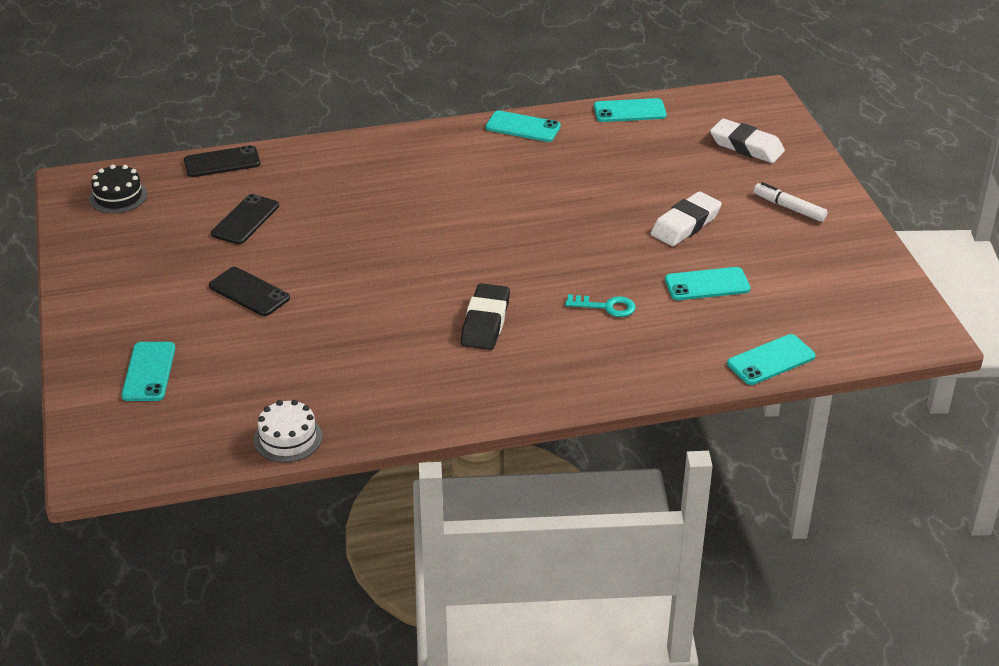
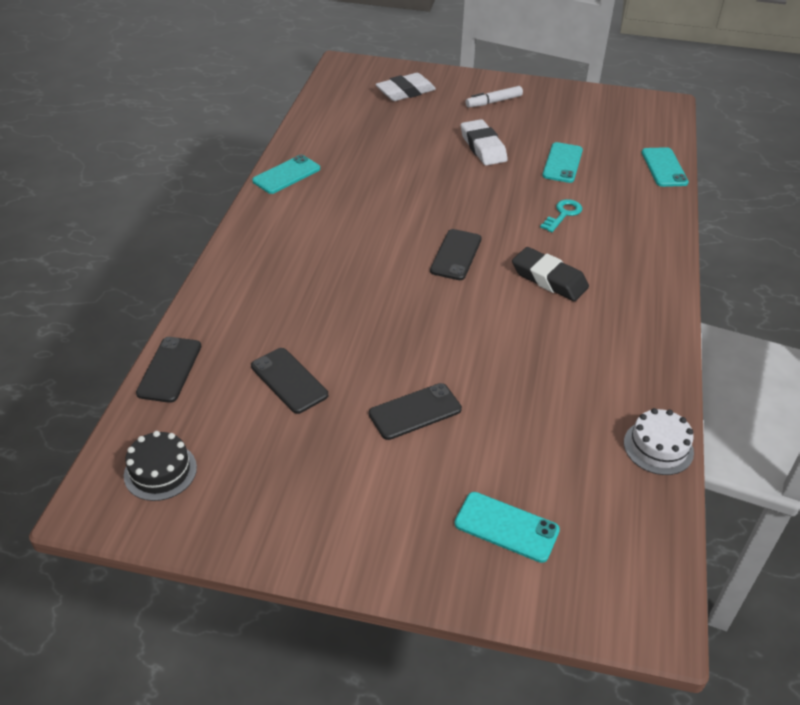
camera: 65 degrees left, 5 degrees up
turquoise phone [594,98,667,122] -> none
none -> black phone [430,229,482,280]

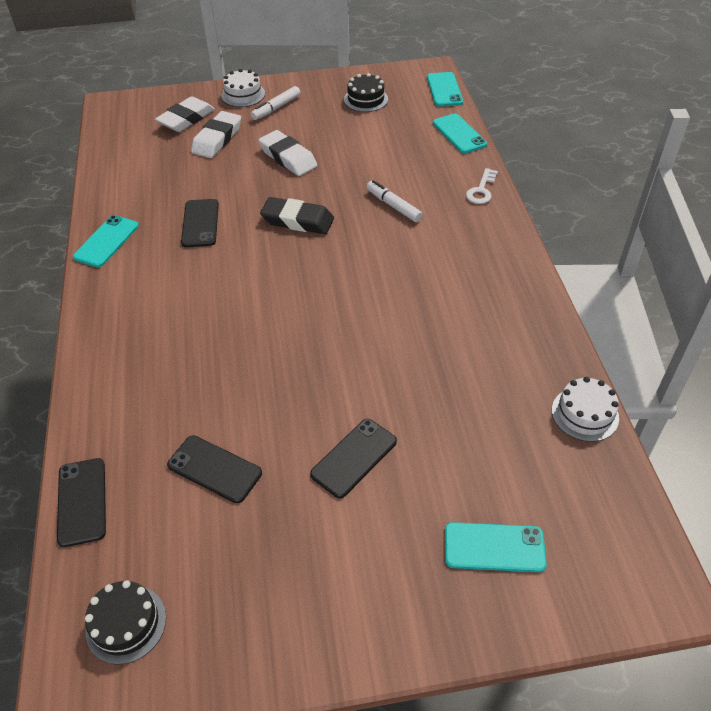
camera: 20 degrees left, 5 degrees up
black phone [430,229,482,280] -> black phone moved to [181,199,219,247]
black eraser [512,247,589,301] -> black eraser moved to [260,197,334,234]
turquoise key [540,199,582,232] -> white marker [367,180,423,222]
turquoise phone [542,142,583,183] -> turquoise phone moved to [427,72,463,107]
none -> white eraser [191,111,241,158]
none -> white cake [221,69,265,107]
none -> black cake [344,73,388,112]
none -> white key [466,168,498,204]

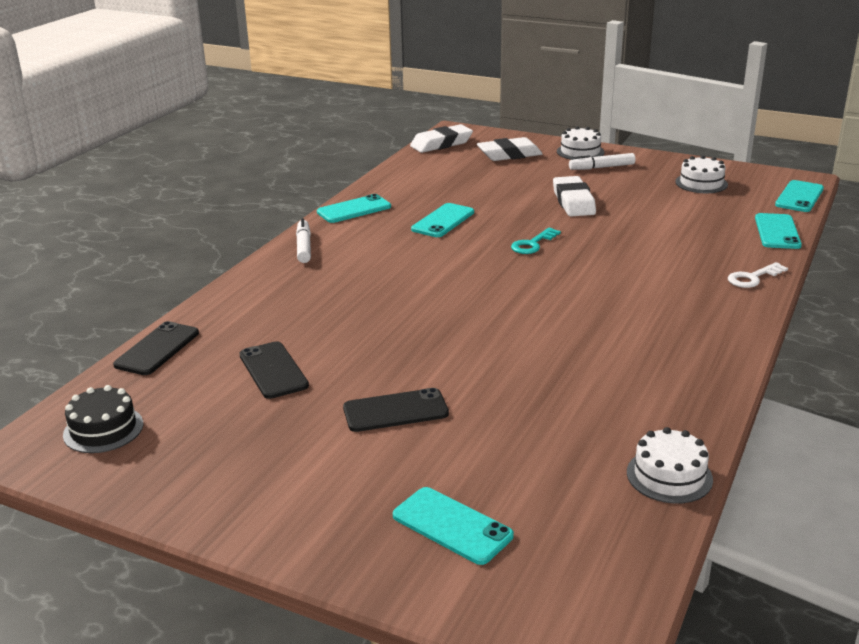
camera: 35 degrees right, 20 degrees down
black phone [181,199,219,247] -> turquoise phone [411,203,474,237]
white eraser [191,111,241,158] -> white eraser moved to [410,124,473,153]
black eraser [260,197,334,234] -> turquoise key [511,227,561,254]
black cake [344,73,388,112] -> white cake [675,155,728,193]
white marker [367,180,423,222] -> white marker moved to [296,218,311,263]

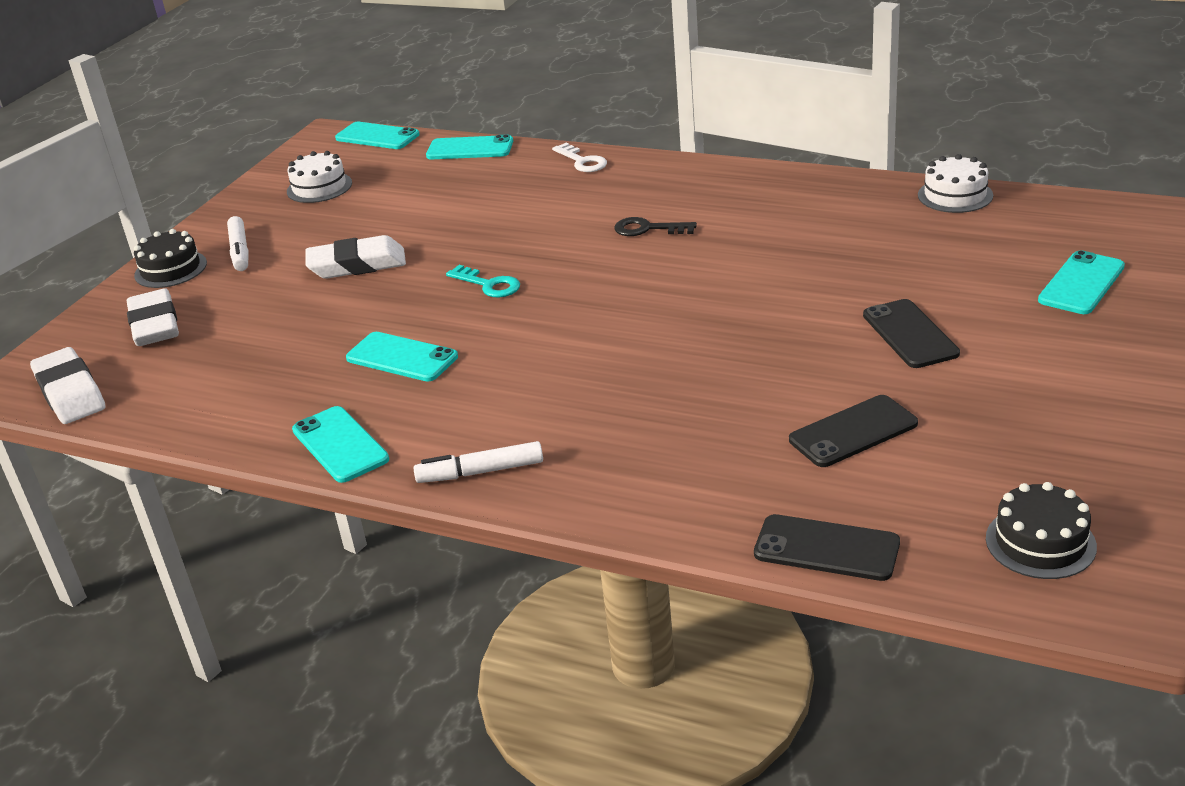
camera: 90 degrees left, 5 degrees up
white cake [557,126,604,160] -> black cake [134,229,207,288]
none -> black key [614,217,697,236]

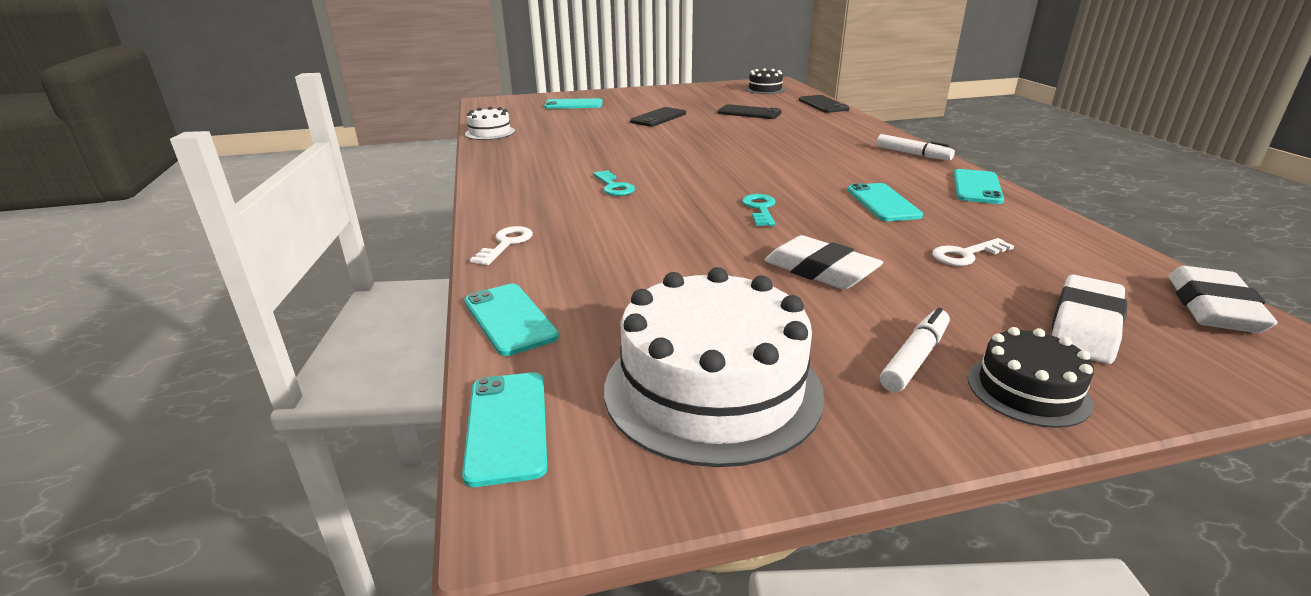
camera: 130 degrees left, 5 degrees down
white cake [287,151,352,203] -> white cake [604,267,824,467], size x1.97
black key [614,217,697,236] -> turquoise key [593,170,635,196]
none -> white key [932,238,1014,266]

